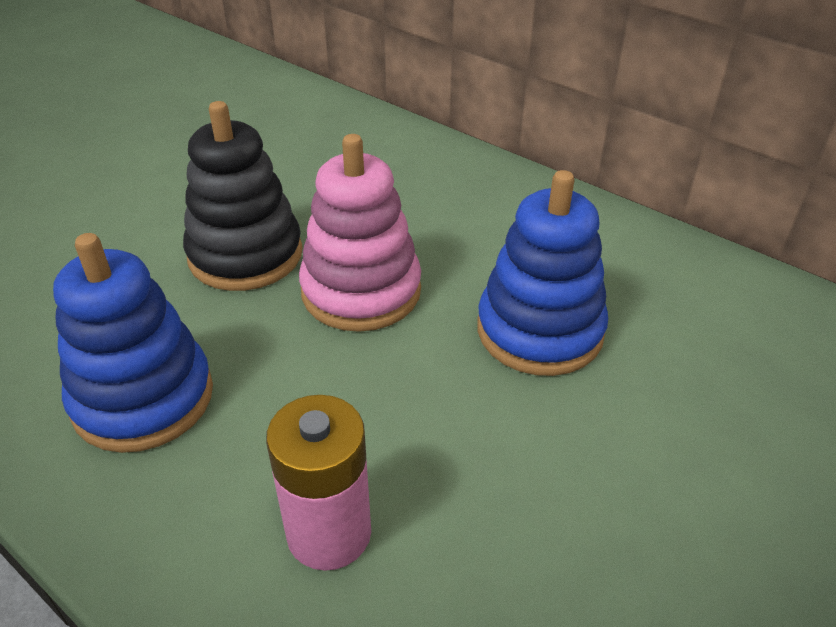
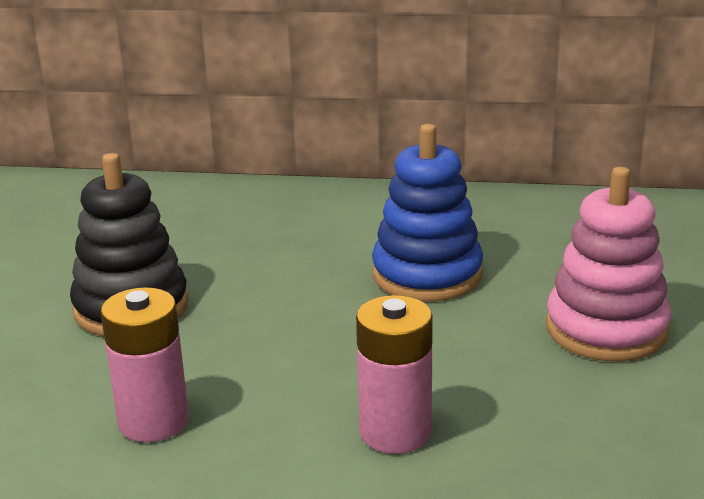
camera: 30 degrees left, 15 degrees down
blue stacking toy [53,233,213,453] -> pink battery [100,287,189,442]
pink stacking toy [299,134,421,332] -> pink stacking toy moved to [546,167,671,361]

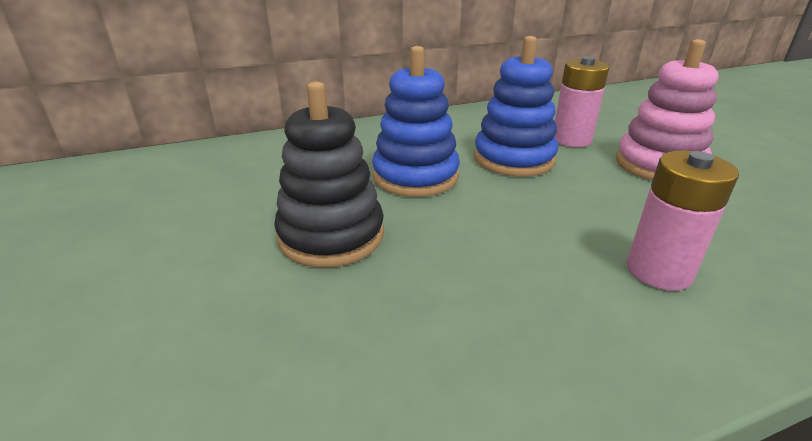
camera: 30 degrees left, 5 degrees up
pink battery [100,287,189,442] -> pink battery moved to [555,56,609,147]
none -> blue stacking toy [372,46,460,197]

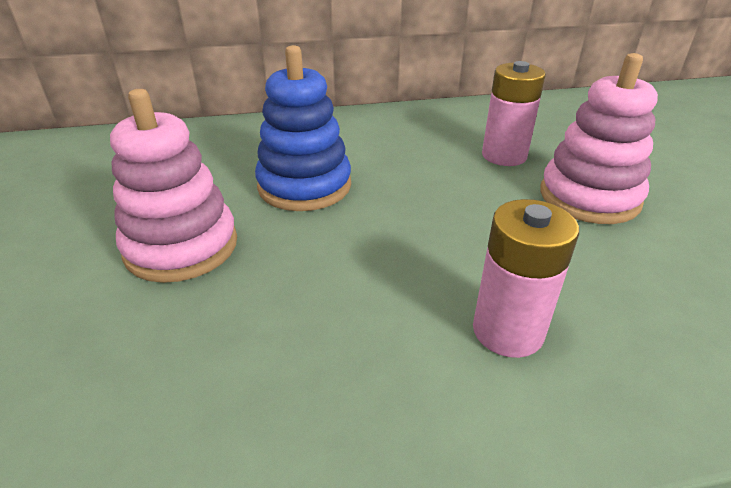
camera: 10 degrees right, 5 degrees up
black stacking toy [274,82,384,267] -> pink stacking toy [110,89,237,283]
blue stacking toy [474,36,558,177] -> none

